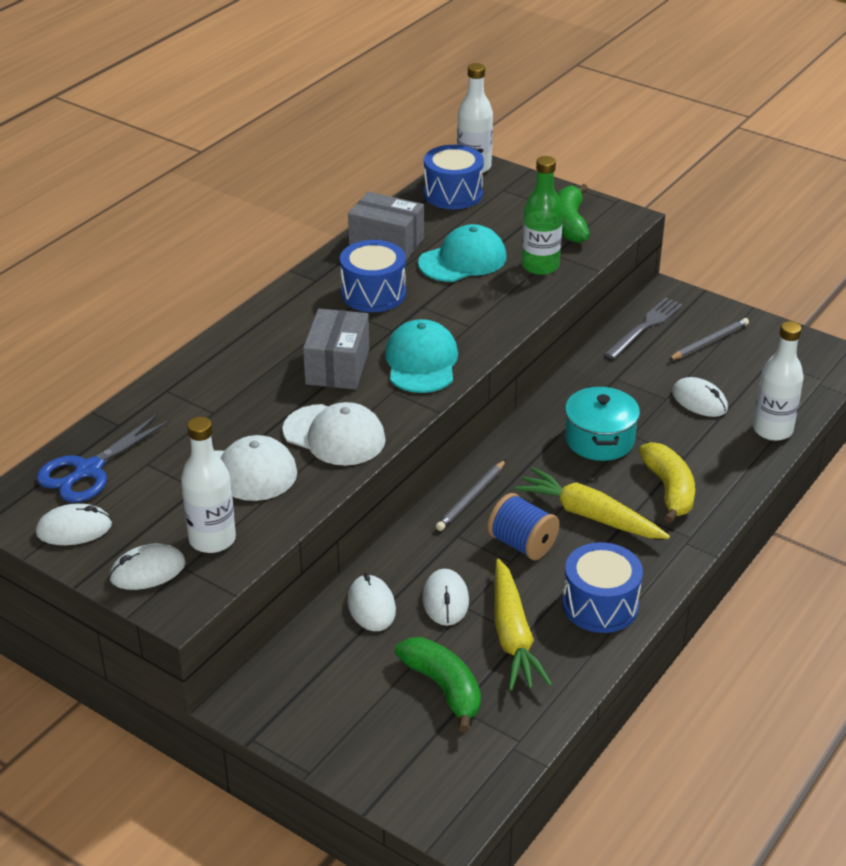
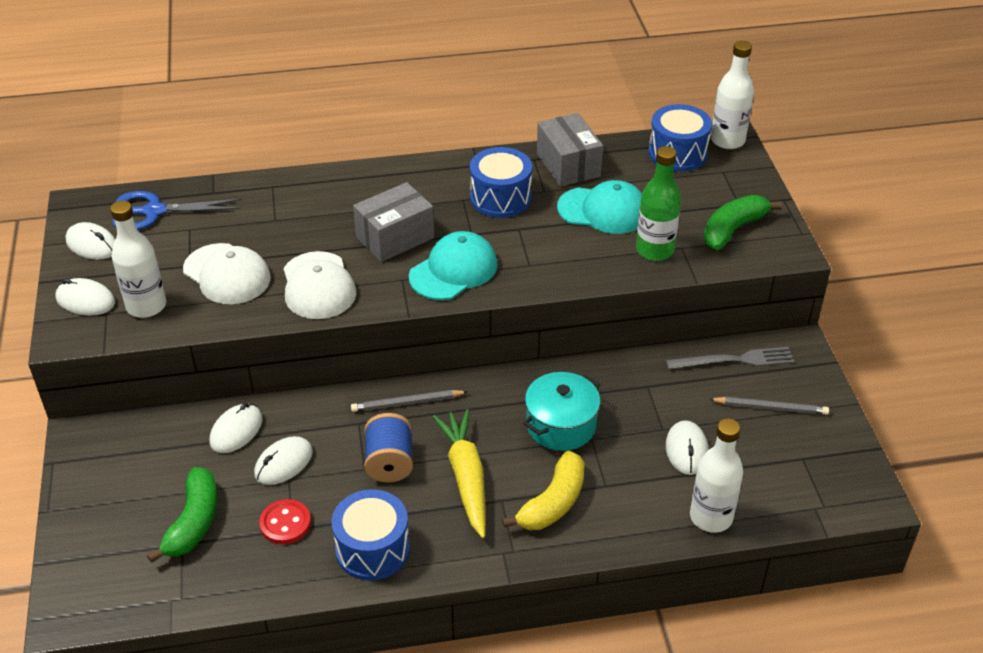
camera: 45 degrees right, 5 degrees up
yellow carrot [495,559,552,691] -> red button [259,499,311,544]

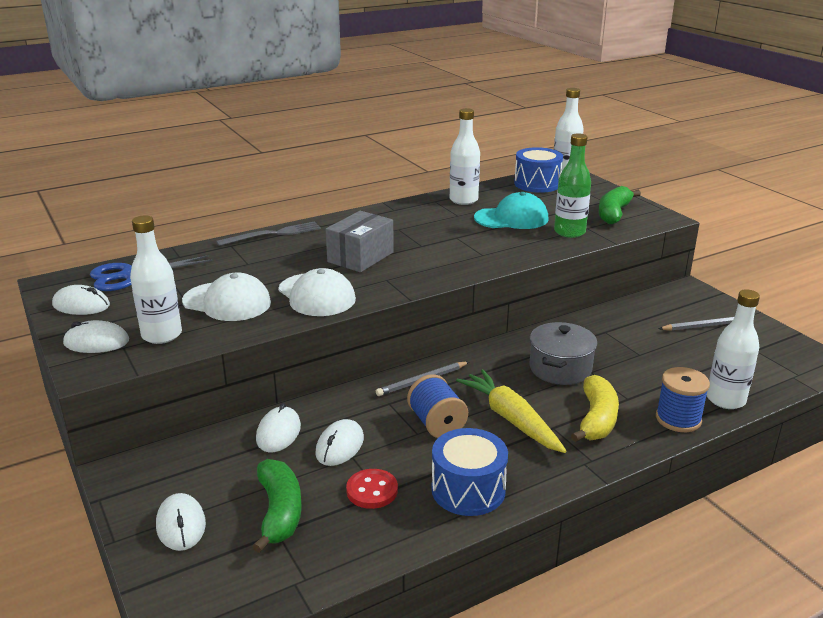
camera: 20 degrees left, 15 degrees down
turquoise cap [409,231,498,300] -> none
blue drum [470,147,532,218] -> none
turquoise pot [523,372,600,451] -> grey pot [530,322,597,385]
grey box [537,113,603,187] -> white bottle [450,108,480,205]
grey fork [666,347,795,370] -> grey fork moved to [216,221,321,246]
white mouse [666,420,708,475] -> white mouse moved to [156,493,206,551]
none -> blue spool [656,367,710,432]

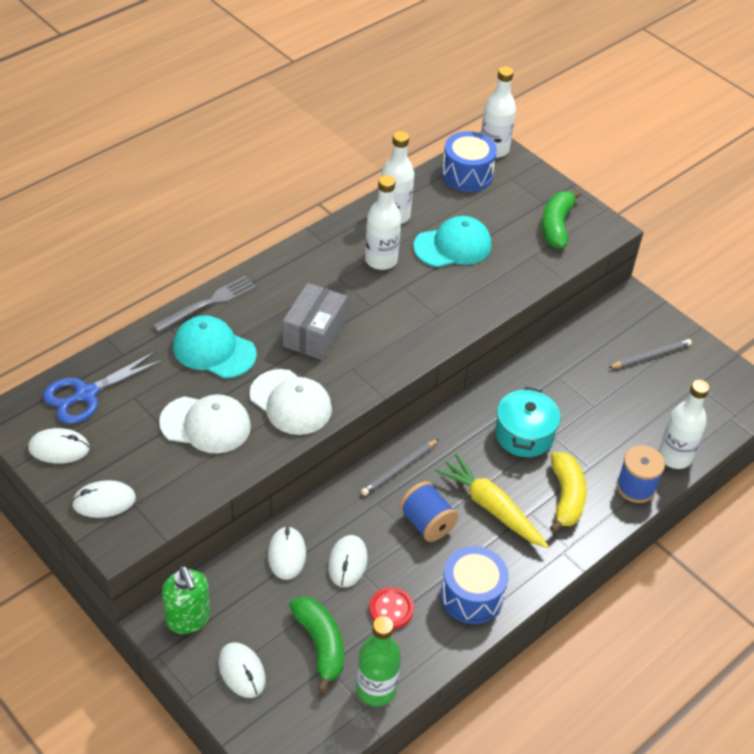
camera: 15 degrees left, 20 degrees up
white bottle [130,215,182,344] -> white bottle moved to [365,175,401,270]
grey pot [530,322,597,385] -> turquoise pot [495,387,561,457]
green bottle [554,133,591,238] -> green bottle moved to [356,616,401,707]
none -> green soap dispenser [162,566,210,634]
none -> turquoise cap [173,315,257,378]

